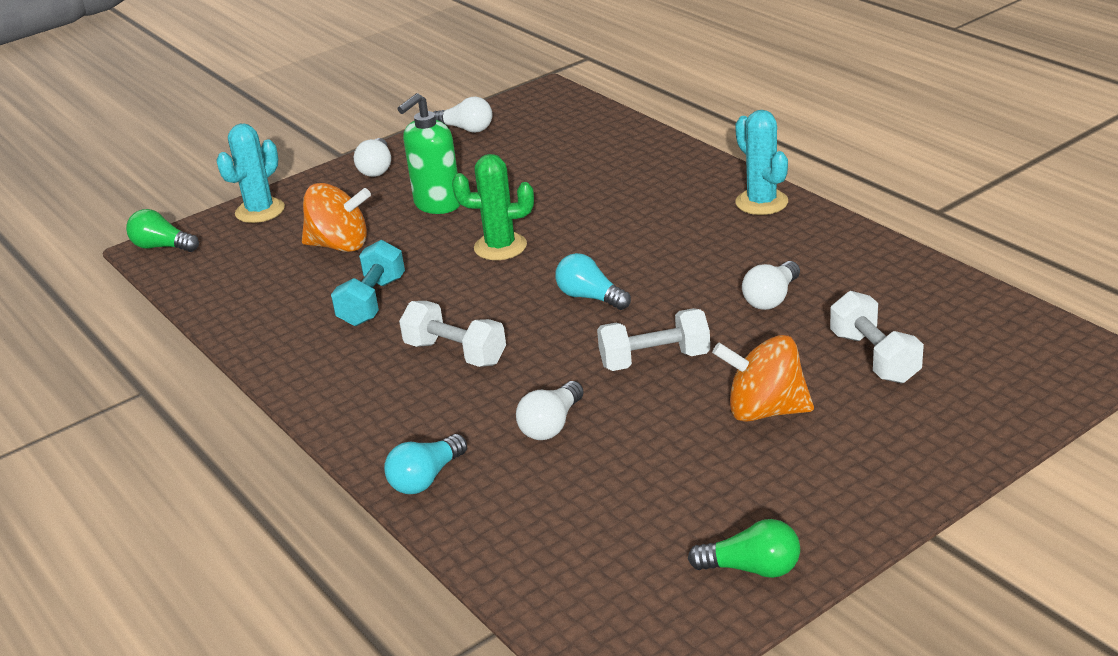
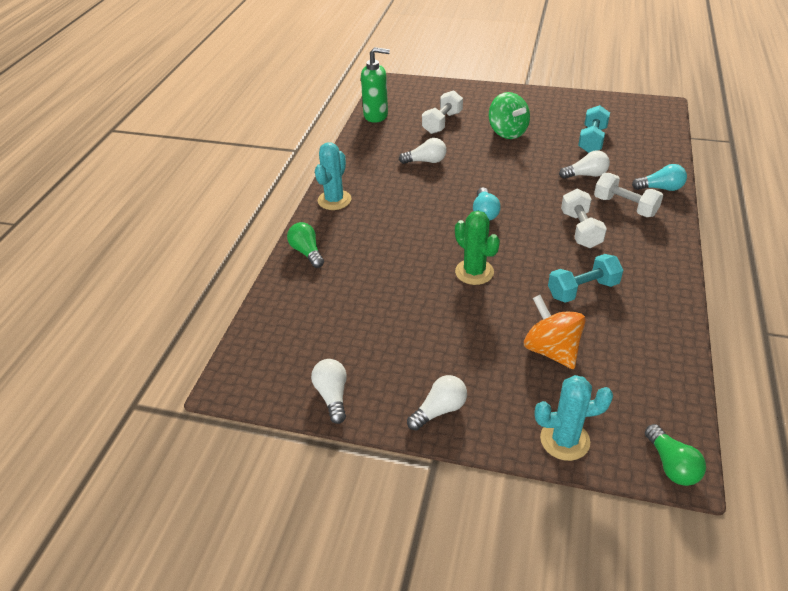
camera: 130 degrees left, 10 degrees up
green soap dispenser [397,93,460,214] -> green soap dispenser moved to [361,47,390,123]
white dumbbell [597,308,710,371] -> white dumbbell moved to [594,173,663,217]
green light bulb [688,519,800,578] -> green light bulb moved to [287,222,324,268]
orange spinning top [712,335,814,422] -> green spinning top [489,92,530,139]
none -> turquoise dumbbell [578,105,610,153]

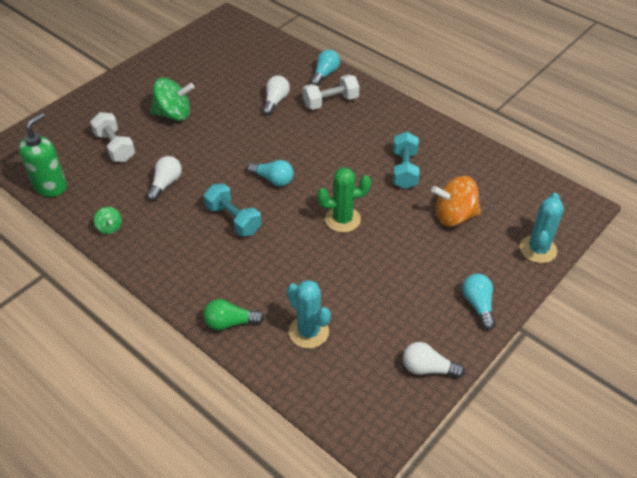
camera: 65 degrees left, 5 degrees up
turquoise cactus [315,142,351,210] -> turquoise cactus moved to [287,280,331,348]
white light bulb [407,375,467,431] -> turquoise light bulb [462,274,496,330]
white dumbbell [561,189,607,248] -> none
turquoise dumbbell [578,105,610,153] -> turquoise dumbbell moved to [204,183,261,237]
green light bulb [645,424,706,486] -> none
none -> green spinning top [94,207,122,234]

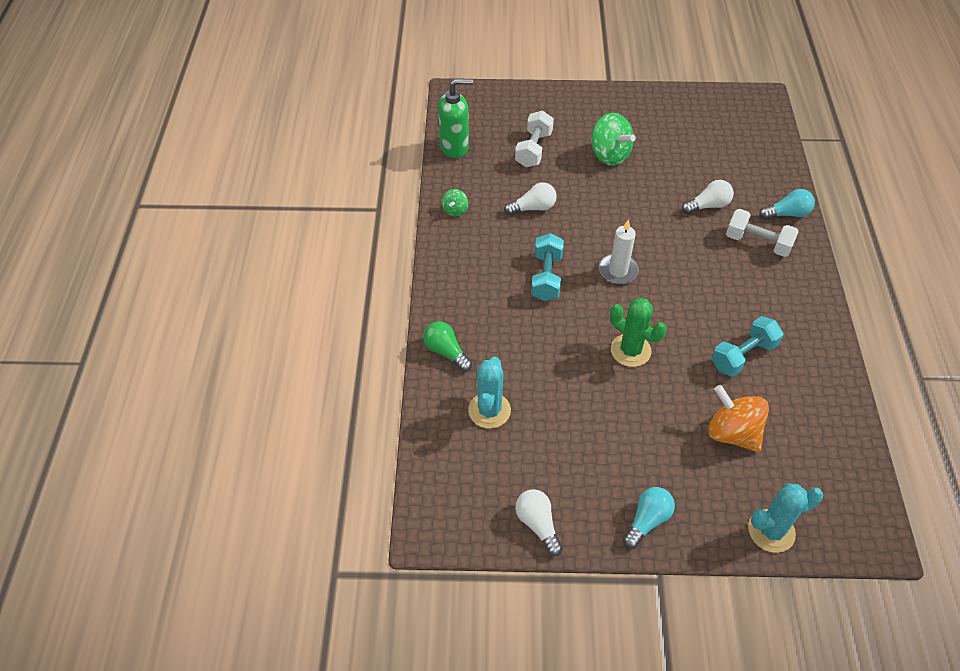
camera: 50 degrees right, 5 degrees up
turquoise light bulb [247,160,294,186] -> white candle [599,220,639,284]

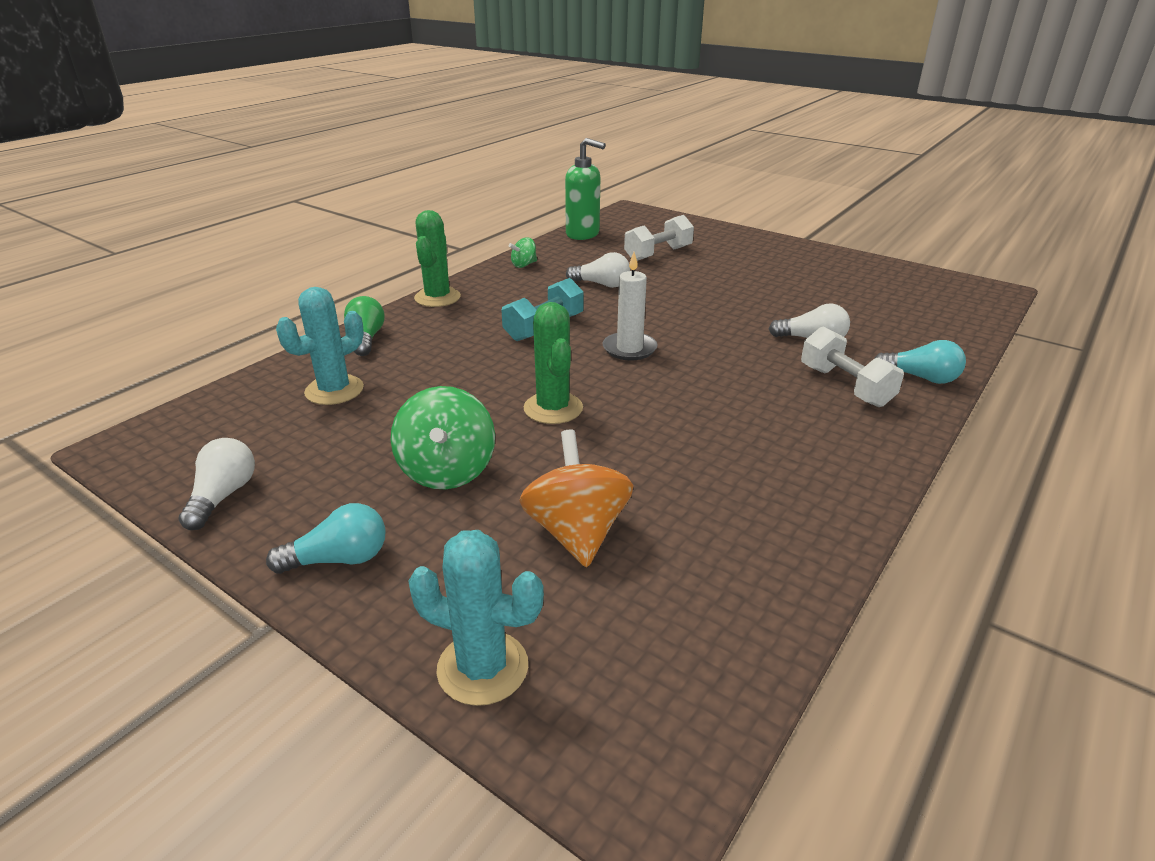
camera: 35 degrees right, 20 degrees down
green spinning top [591,113,636,166] -> green spinning top moved to [391,386,495,489]
turquoise dumbbell [712,316,783,377] -> none
none -> green cactus [414,210,461,307]

